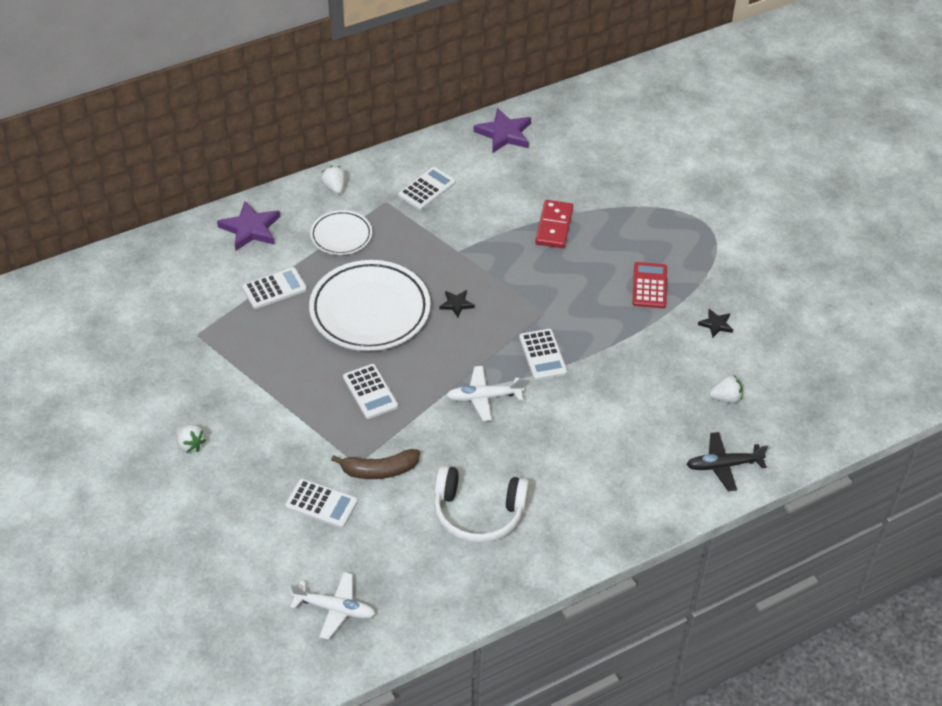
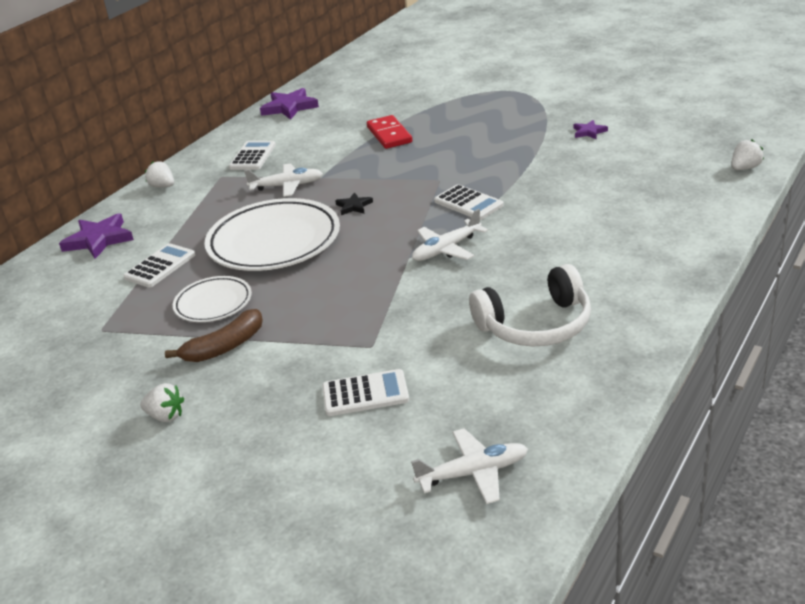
camera: 25 degrees left, 15 degrees down
white plate [310,210,372,255] -> white plate moved to [173,276,252,322]
brown banana [331,449,420,479] -> brown banana moved to [165,309,263,362]
white calculator [343,364,398,419] -> none
red calculator [632,262,667,308] -> none
black plane [686,432,768,491] -> none
black star [698,309,733,338] -> purple star [574,120,608,140]
white strawberry [709,375,743,403] -> white strawberry moved to [731,140,764,170]
none -> white plane [244,163,323,197]

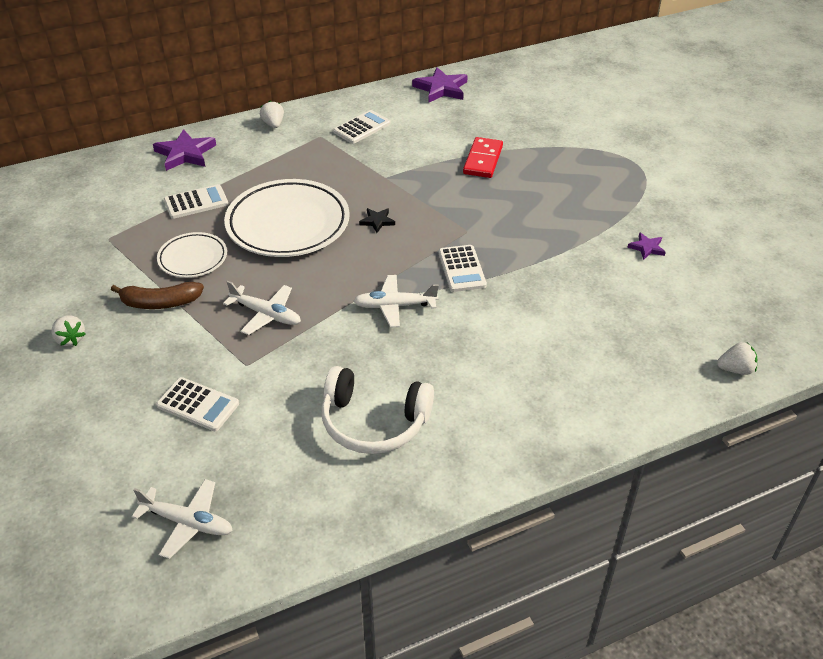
camera: 30 degrees right, 10 degrees up
white plane [244,163,323,197] -> white plane moved to [223,281,301,335]

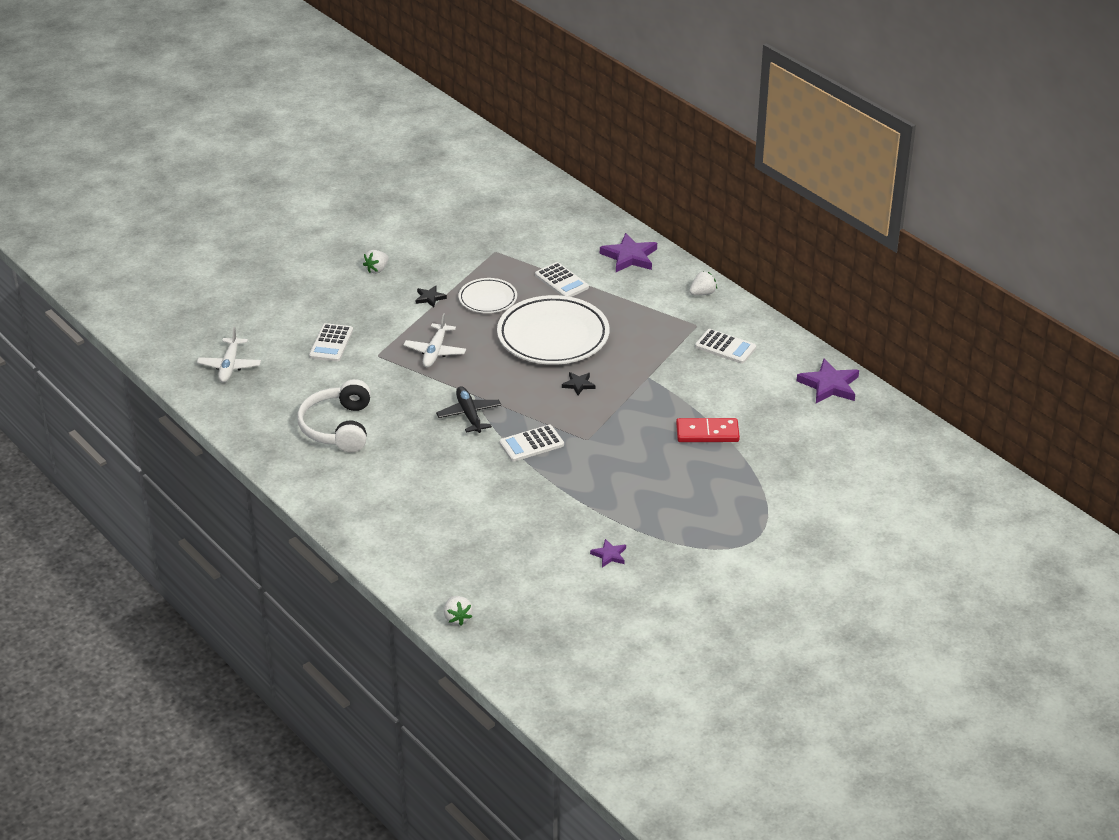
camera: 75 degrees right, 5 degrees down
brown banana [111,282,204,309] -> black star [416,286,447,307]
white plane [353,275,439,327] -> black plane [436,386,501,433]

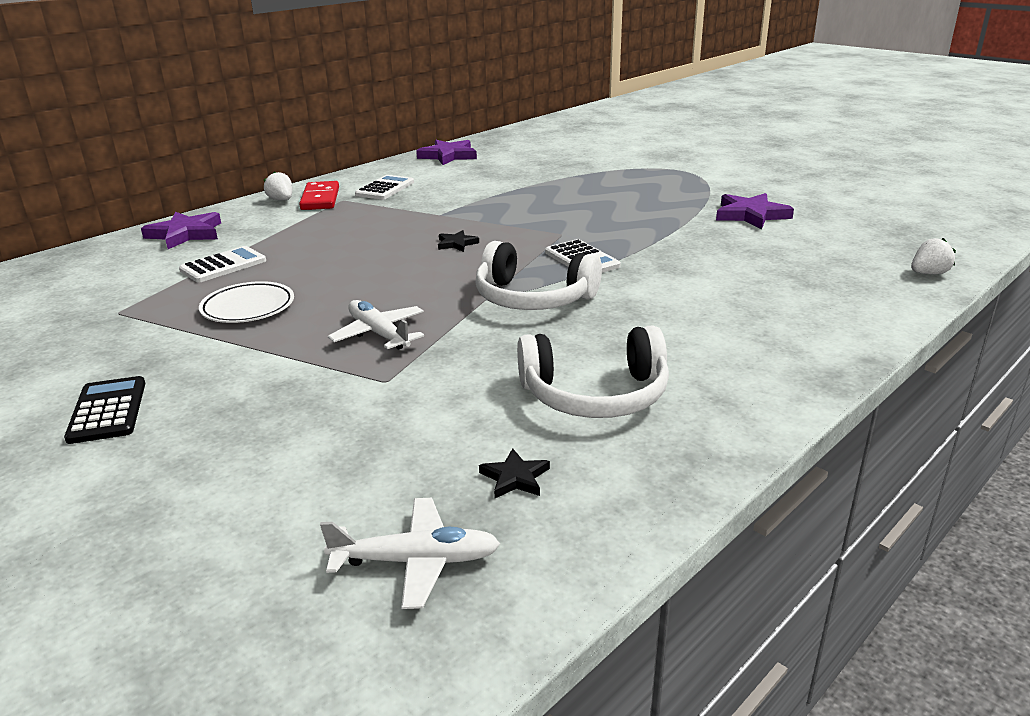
camera: 95 degrees left, 10 degrees down
white calculator [309,323,353,362] -> none
white strawberry [363,250,389,274] -> black calculator [64,376,145,444]
white plane [404,313,466,367] -> white plane turned 135 degrees counterclockwise [328,300,424,350]
black star [416,286,447,307] -> black star moved to [479,448,550,498]
black plane [436,386,501,433] -> white headphones [475,241,602,310]
white plate [497,295,609,365] -> none
purple star [590,539,626,567] -> purple star [716,193,794,230], size x1.88
red domino [676,418,740,442] -> red domino moved to [299,181,339,210]

